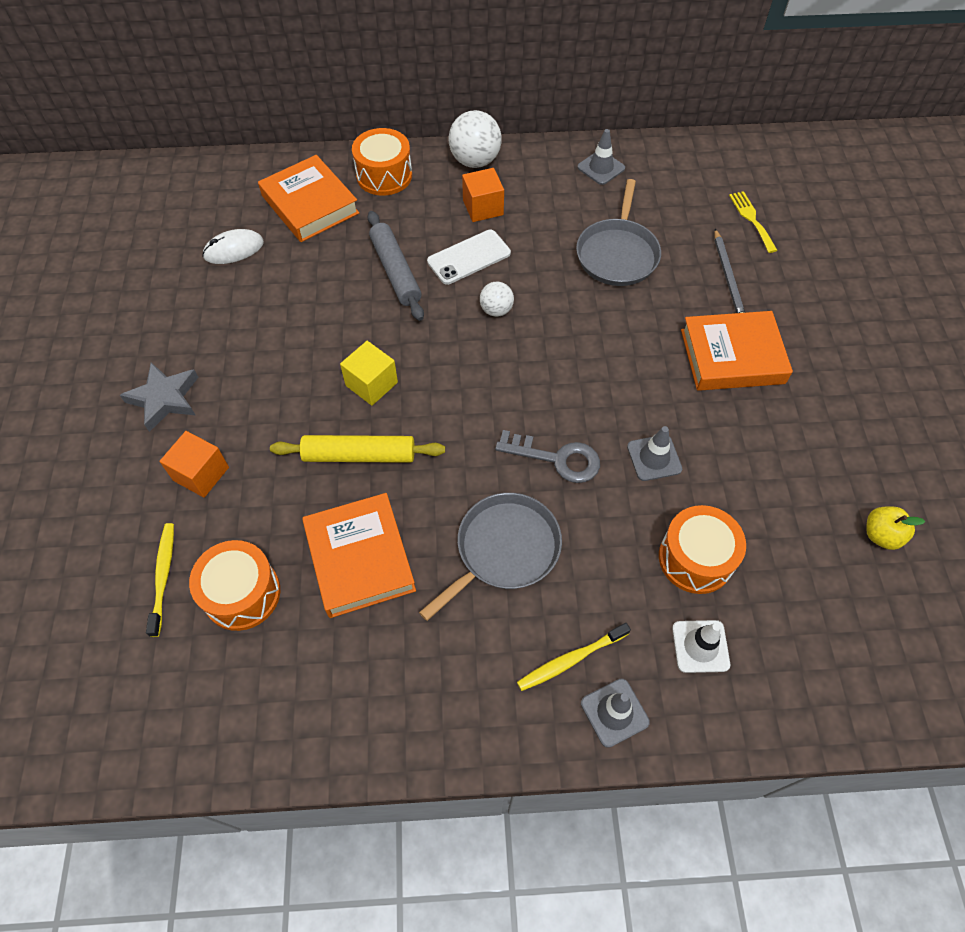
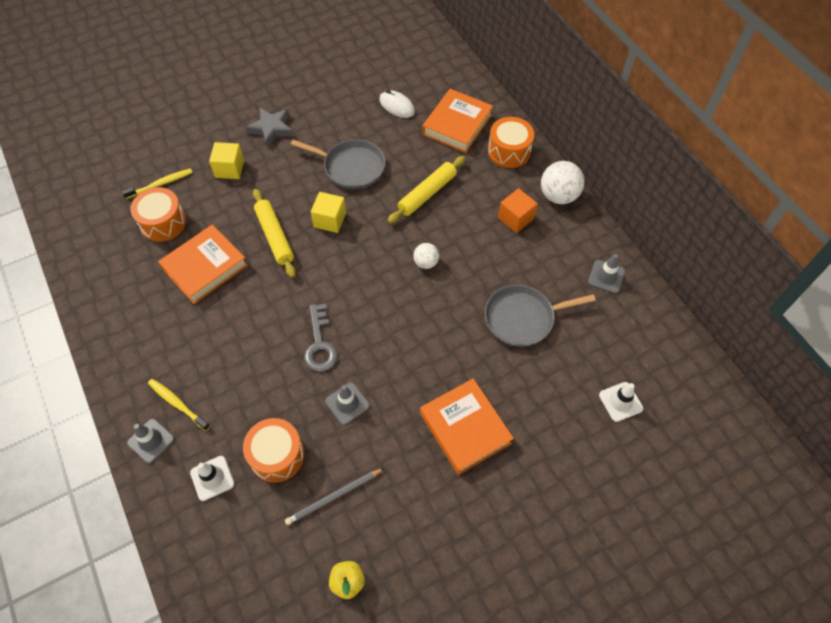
camera: 65 degrees right, 0 degrees up
orange cube [159,431,229,498] -> yellow cube [209,142,244,179]
grey rolling pin [368,211,424,321] -> yellow rolling pin [387,156,466,223]
grey pan [419,493,562,621] -> grey pan moved to [291,139,386,189]
white phone [427,230,511,285] -> none
grey pencil [715,229,745,313] -> grey pencil moved to [285,468,384,525]
yellow fork [729,191,778,253] -> white traffic cone [599,382,643,422]

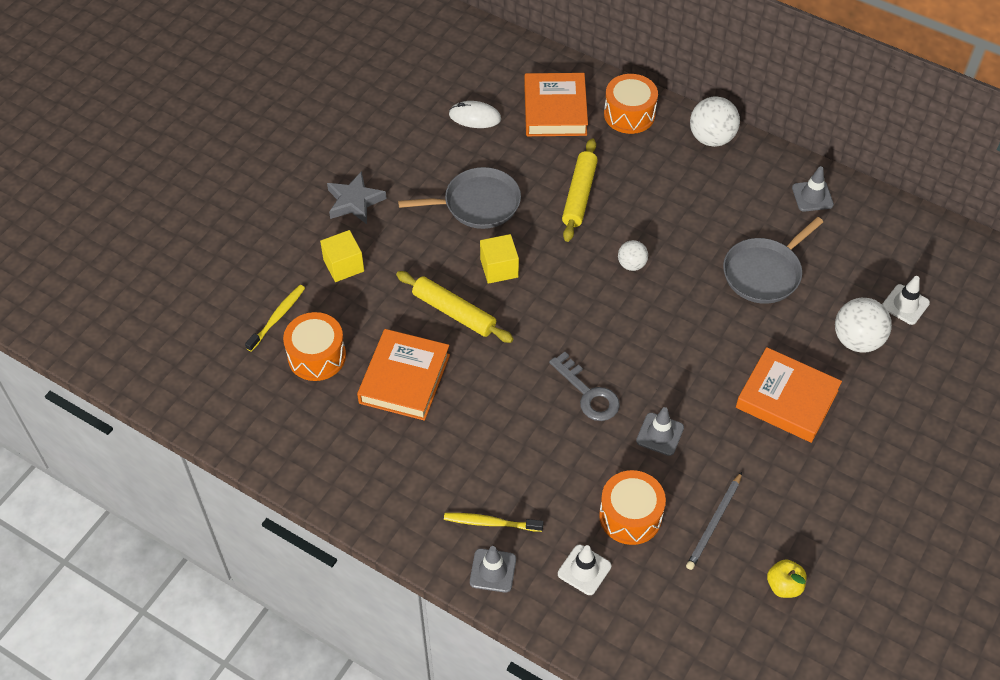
camera: 30 degrees left, 5 degrees down
orange cube [498,188,538,233] -> none
none -> white ball [835,298,892,353]

